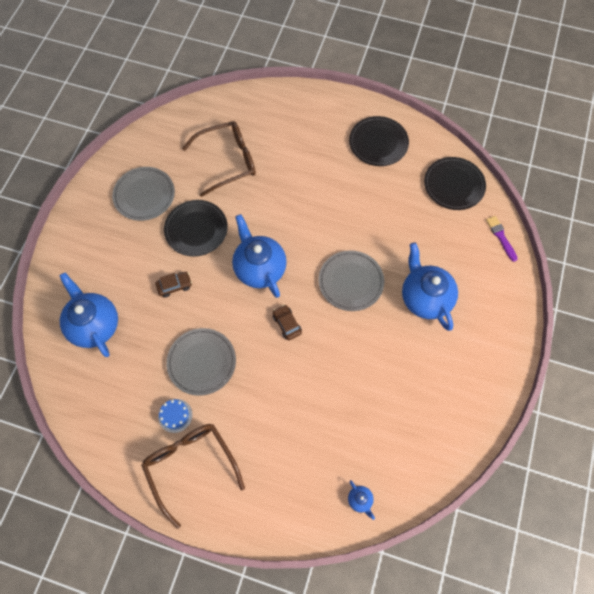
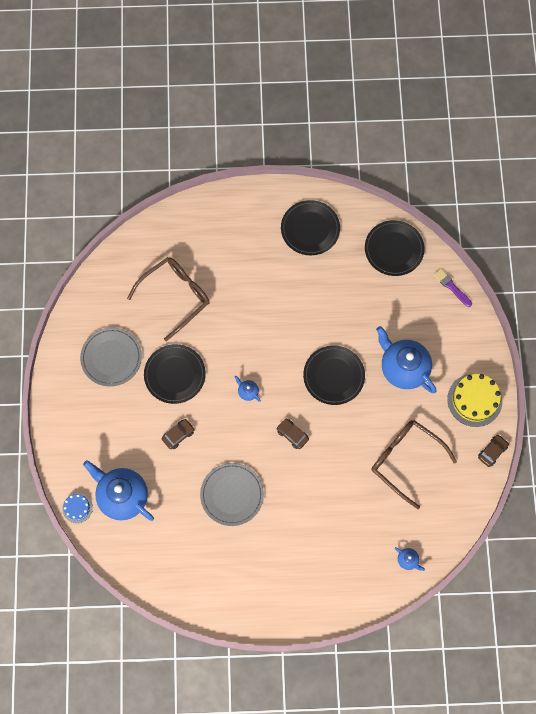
camera: 20 degrees left, 5 degrees up
brown glasses [141,424,245,529] -> brown glasses moved to [372,420,457,509]
blue cake [158,399,192,433] -> blue cake moved to [62,493,93,523]
blue teapot [232,214,287,298] -> blue teapot [234,376,261,402], size x0.41
grey plate [318,250,384,311] -> black plate [303,345,365,405]
none -> yellow cake [447,373,502,427]
none -> brown car [478,435,509,467]

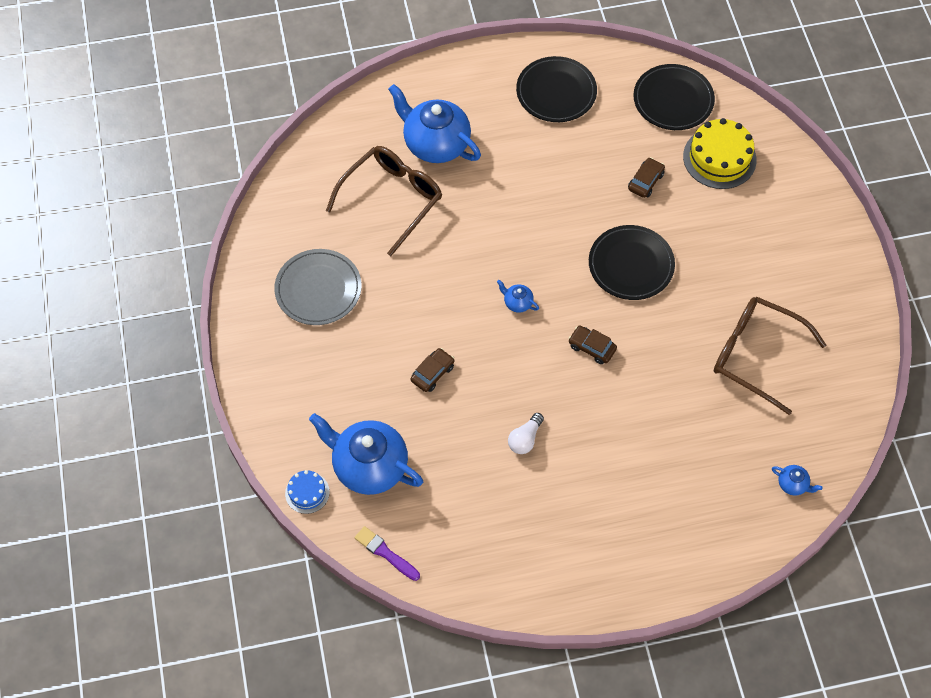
camera: 10 degrees left, 10 degrees down
black plate [144,344,206,404] -> none
grey plate [200,463,264,526] -> white light bulb [508,413,544,454]
blue teapot [376,326,437,393] -> blue teapot moved to [388,84,481,163]
purple brush [433,268,472,307] -> purple brush moved to [354,526,420,581]
yellow cake [447,373,502,427] -> yellow cake moved to [683,118,757,189]
brown car [478,435,509,467] -> brown car moved to [628,157,665,198]

